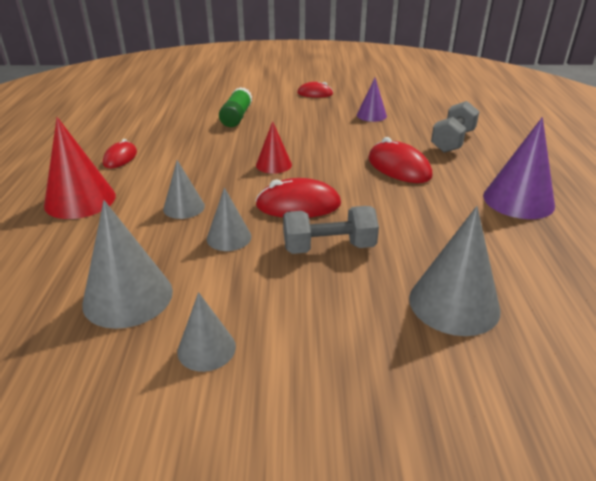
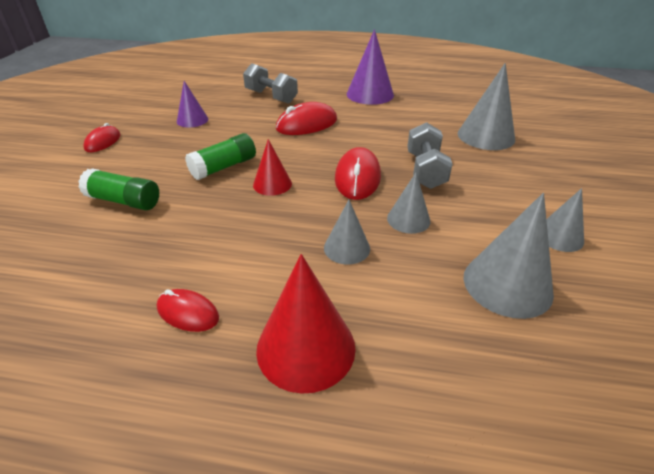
camera: 80 degrees left, 5 degrees up
none -> green glue stick [185,133,256,180]

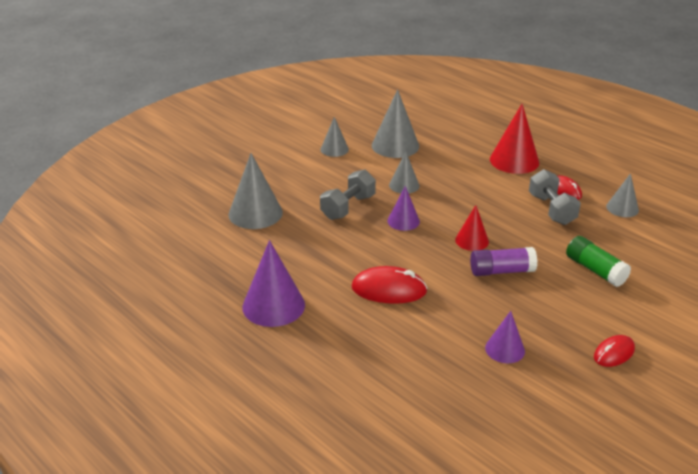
camera: 145 degrees left, 5 degrees down
green glue stick [185,133,256,180] -> purple glue stick [470,247,537,276]
grey dumbbell [243,63,298,104] -> grey dumbbell moved to [529,169,581,225]
grey cone [324,200,370,265] -> grey cone moved to [606,173,639,217]
red mouse [335,147,381,200] -> purple cone [387,186,420,231]

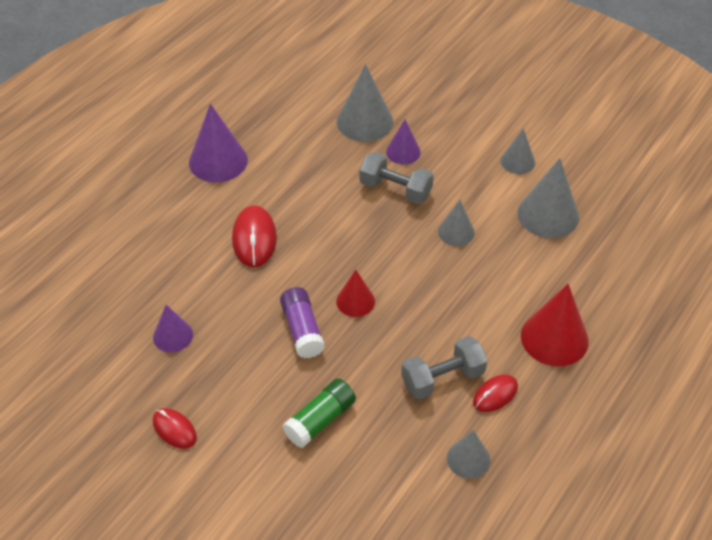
camera: 80 degrees right, 15 degrees up
purple cone [387,186,420,231] -> purple cone moved to [386,119,421,164]

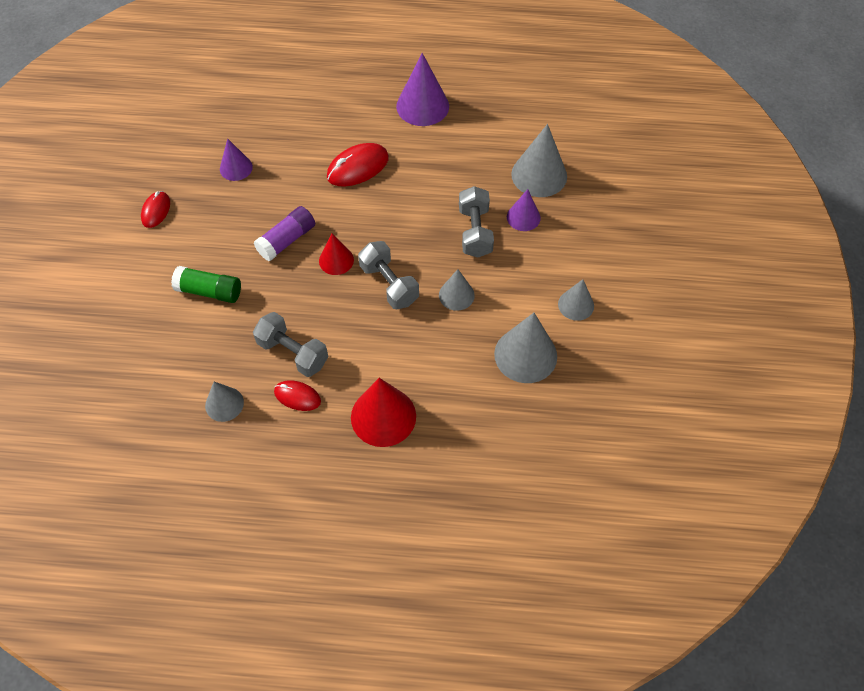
camera: 60 degrees right, 10 degrees up
none -> grey dumbbell [358,241,419,309]

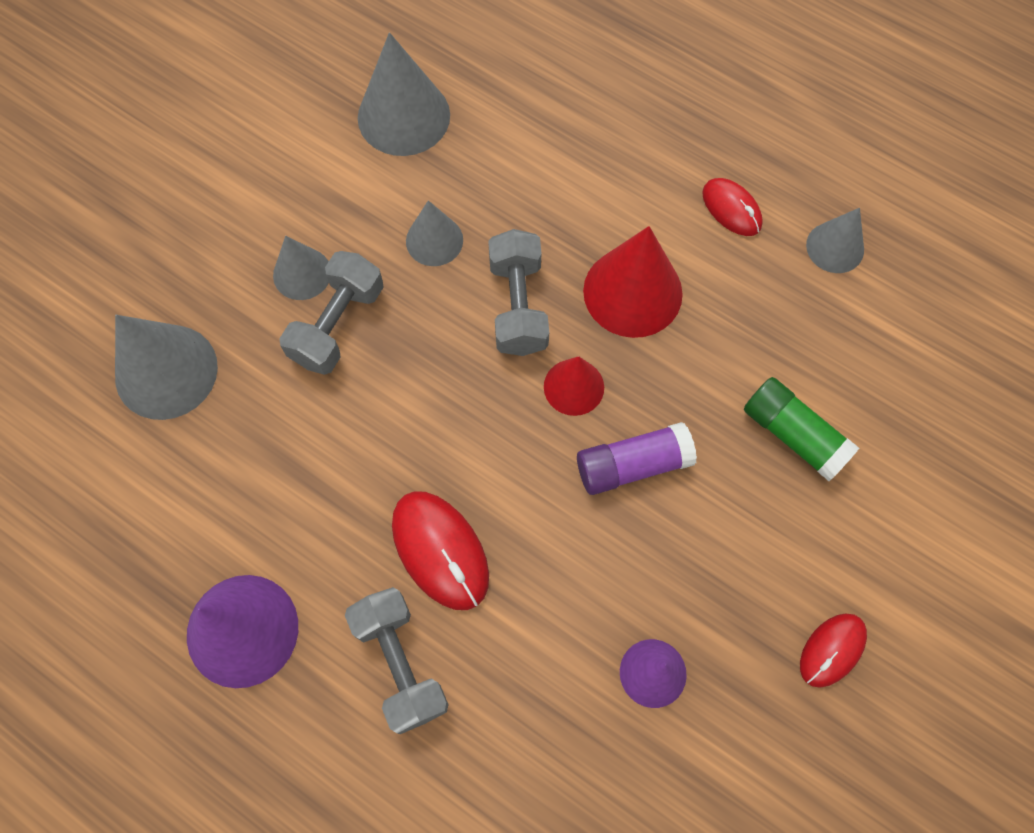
camera: 150 degrees left, 10 degrees up
grey dumbbell [253,312,328,377] -> grey dumbbell moved to [345,587,449,734]
red mouse [327,143,389,187] -> red mouse turned 60 degrees clockwise [392,491,489,610]
red cone [351,378,416,447] -> red cone moved to [583,226,683,338]
purple cone [507,189,541,231] -> none
grey cone [558,279,594,321] -> grey cone moved to [273,236,329,300]

